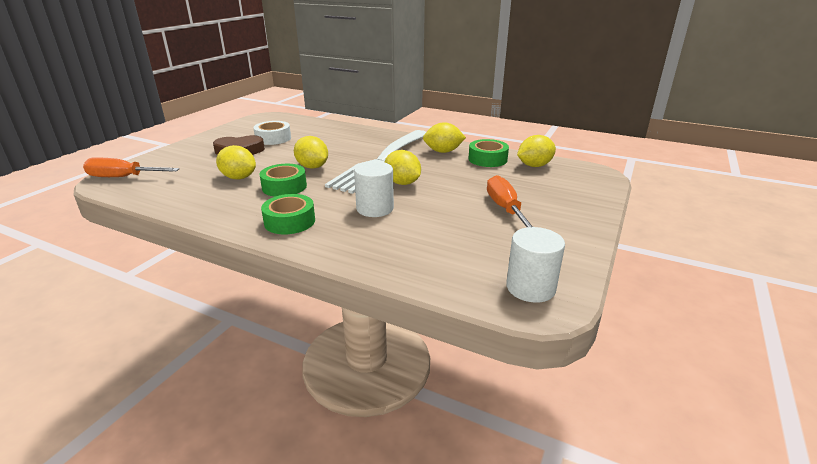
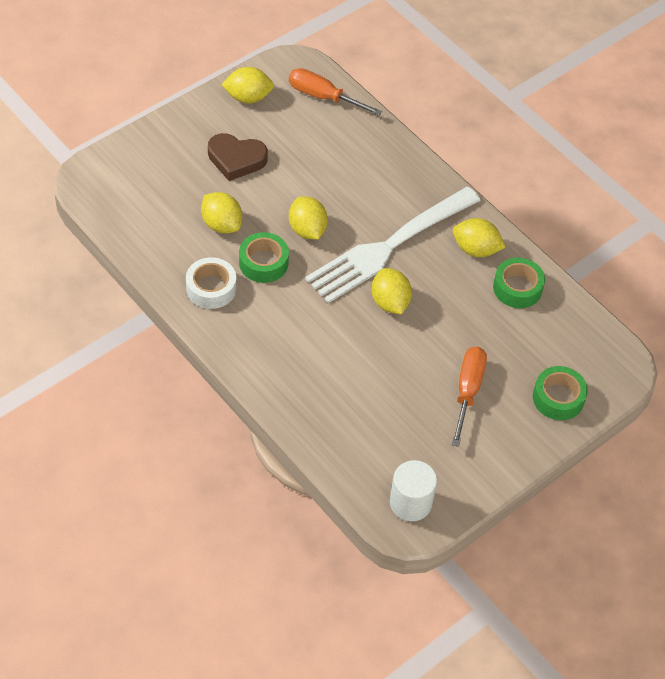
camera: 20 degrees right, 25 degrees up
orange screwdriver [83,157,179,177] -> orange screwdriver moved to [289,68,382,116]
white tape [253,121,291,145] -> white tape moved to [186,257,236,309]
green tape [261,194,315,234] -> green tape moved to [533,366,588,420]
white cylinder [354,161,394,217] -> none
yellow lemon [517,135,556,167] -> yellow lemon moved to [221,67,274,104]

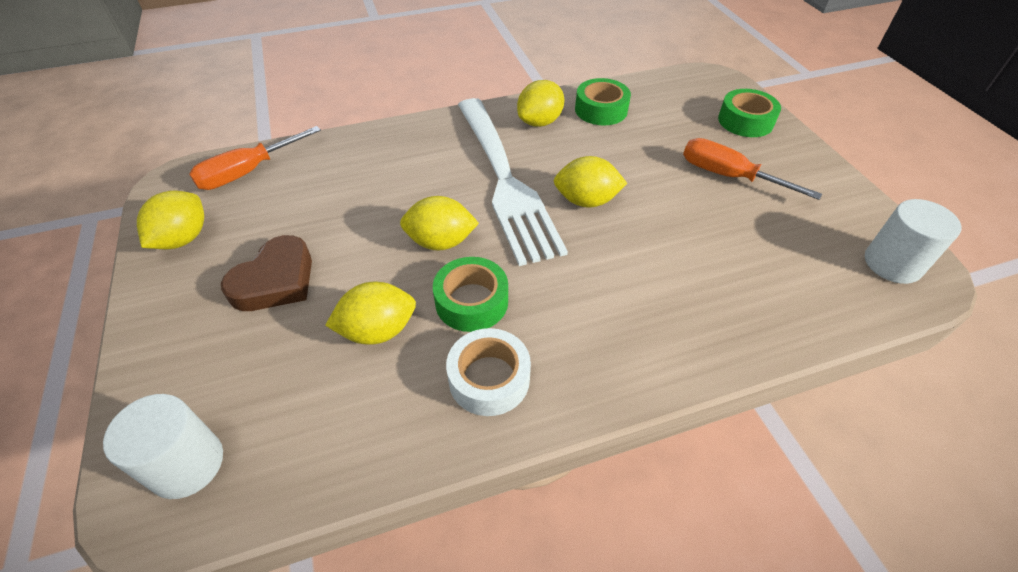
camera: 65 degrees left, 5 degrees down
none -> white cylinder [103,394,223,499]

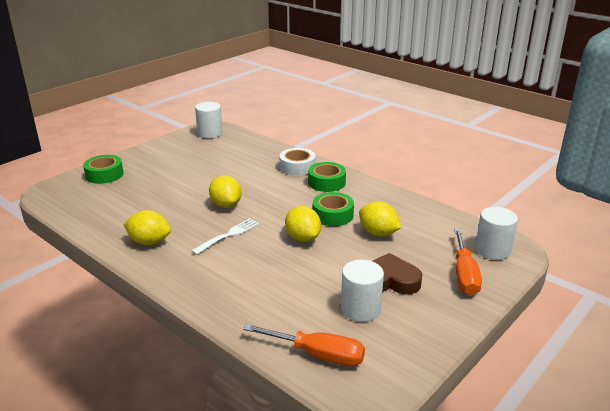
camera: 120 degrees left, 20 degrees down
yellow lemon [137,191,204,249] -> none
white tape [446,328,531,416] -> white tape moved to [280,148,315,176]
white fork [458,98,568,266] -> white fork [191,218,260,255], size x0.44
green tape [575,78,631,126] -> green tape moved to [308,162,346,192]
orange screwdriver [683,138,822,200] -> orange screwdriver moved to [454,229,482,295]
none -> white cylinder [341,260,384,322]

